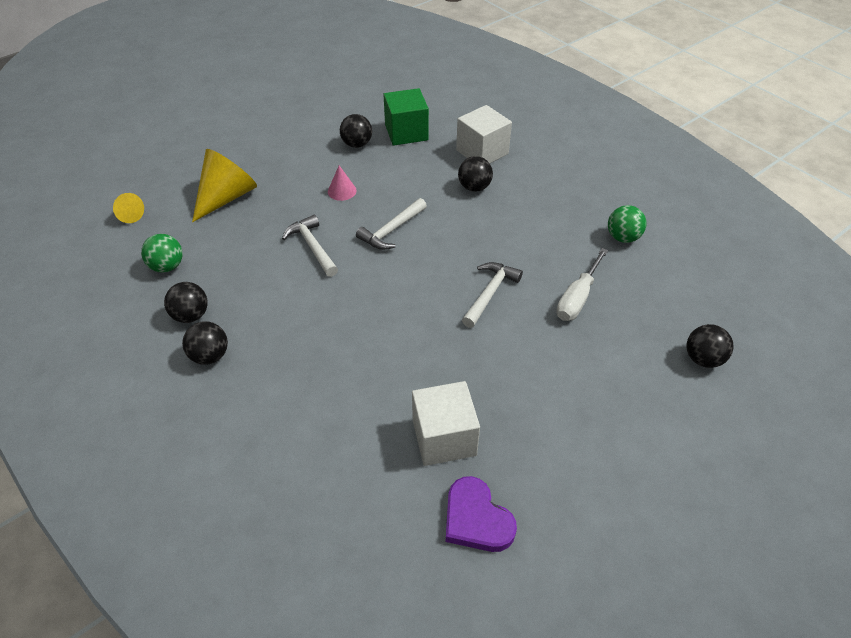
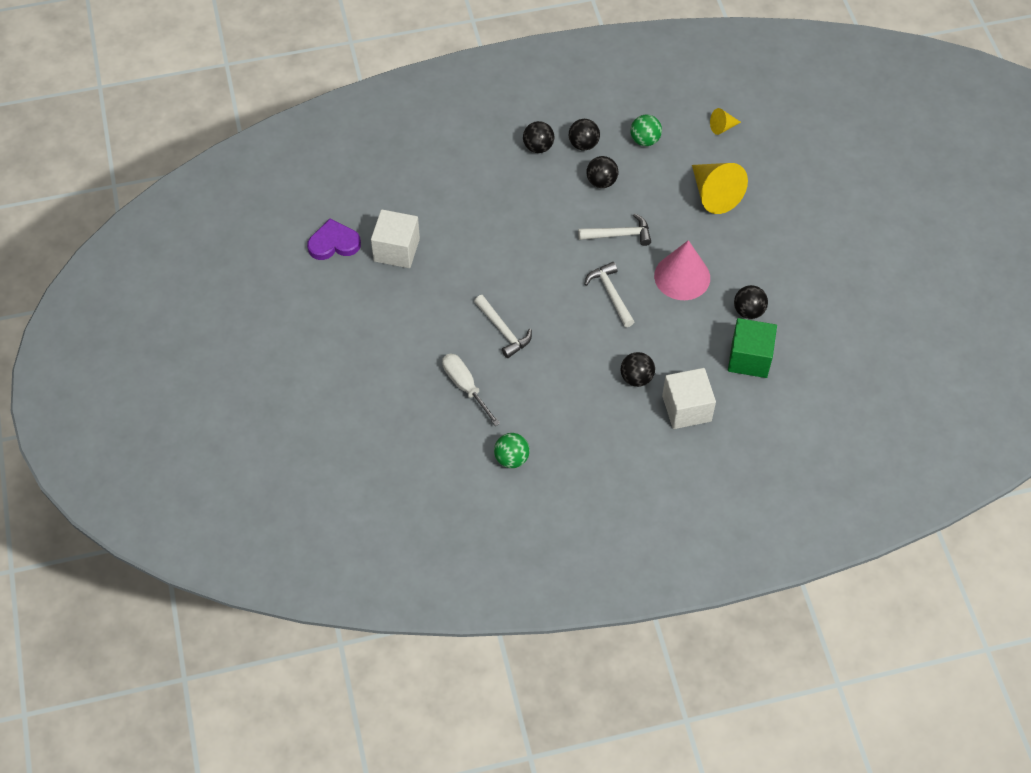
camera: 115 degrees right, 10 degrees up
pink cone [328,165,357,201] -> pink cone [654,240,710,300], size x2.02
black ball [687,324,733,368] -> black ball moved to [586,156,619,188]

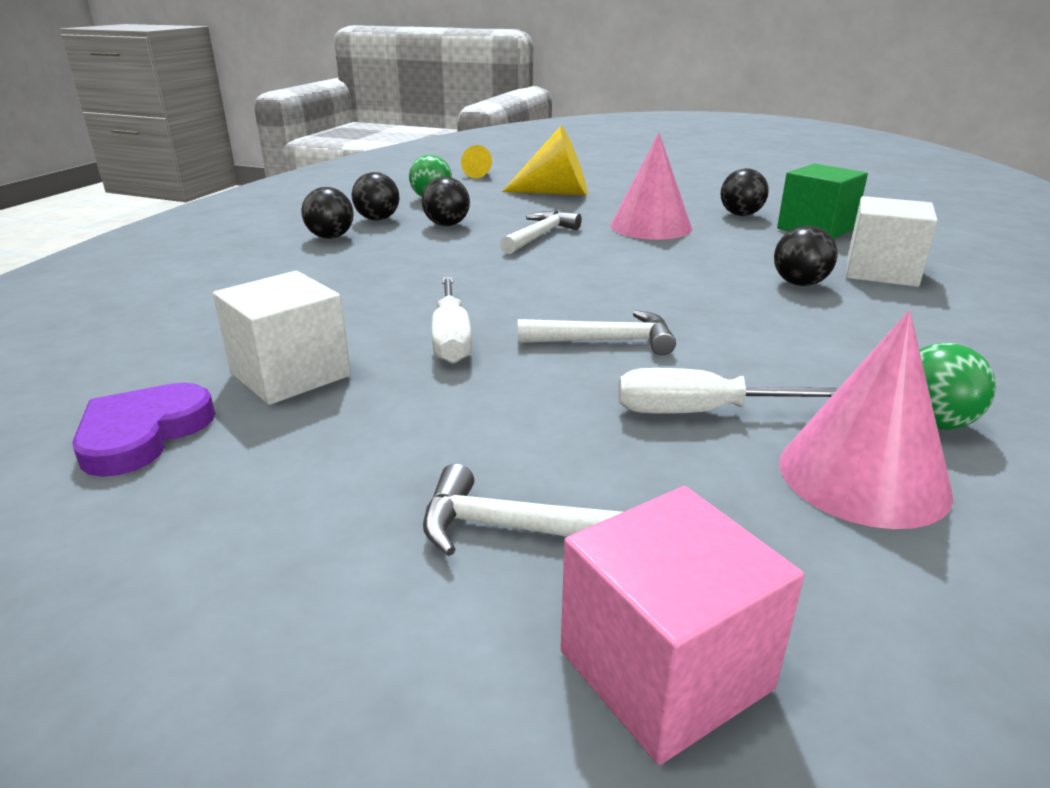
camera: 55 degrees left, 30 degrees down
white hammer [584,262,634,327] -> white hammer moved to [423,464,622,556]
none -> white screwdriver [432,277,472,364]
none -> pink cube [561,486,804,765]
none -> pink cone [779,310,953,529]

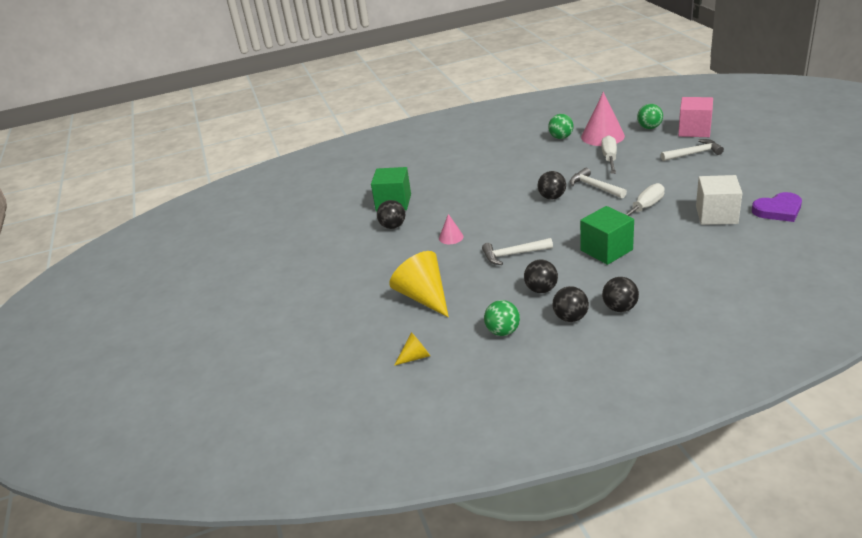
camera: 125 degrees left, 5 degrees up
white hammer [423,464,622,556] -> white hammer turned 75 degrees counterclockwise [661,139,724,161]
pink cone [610,133,692,240] -> pink cone [439,214,464,244], size x0.49
white screwdriver [618,368,839,414] -> white screwdriver turned 135 degrees counterclockwise [602,135,617,174]
black ball [774,226,837,286] -> black ball moved to [538,171,566,200]
white cube [846,196,938,287] -> none
none -> green cube [580,206,634,265]
none -> green ball [637,104,663,129]

